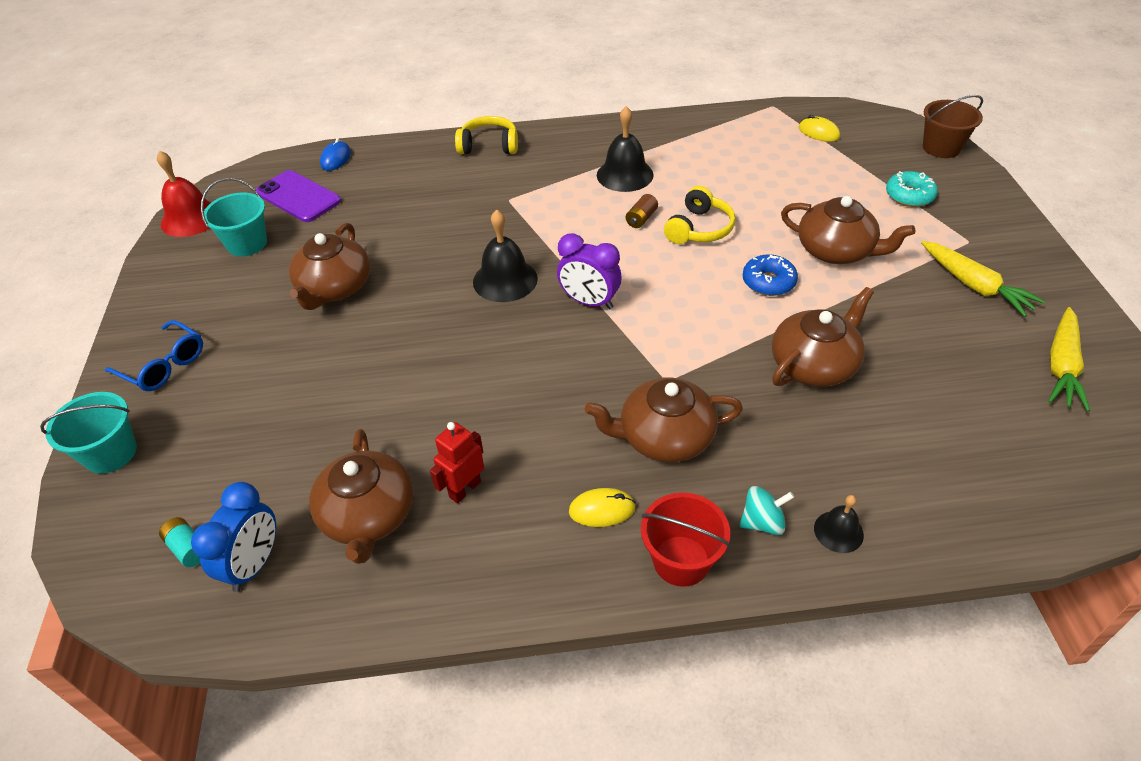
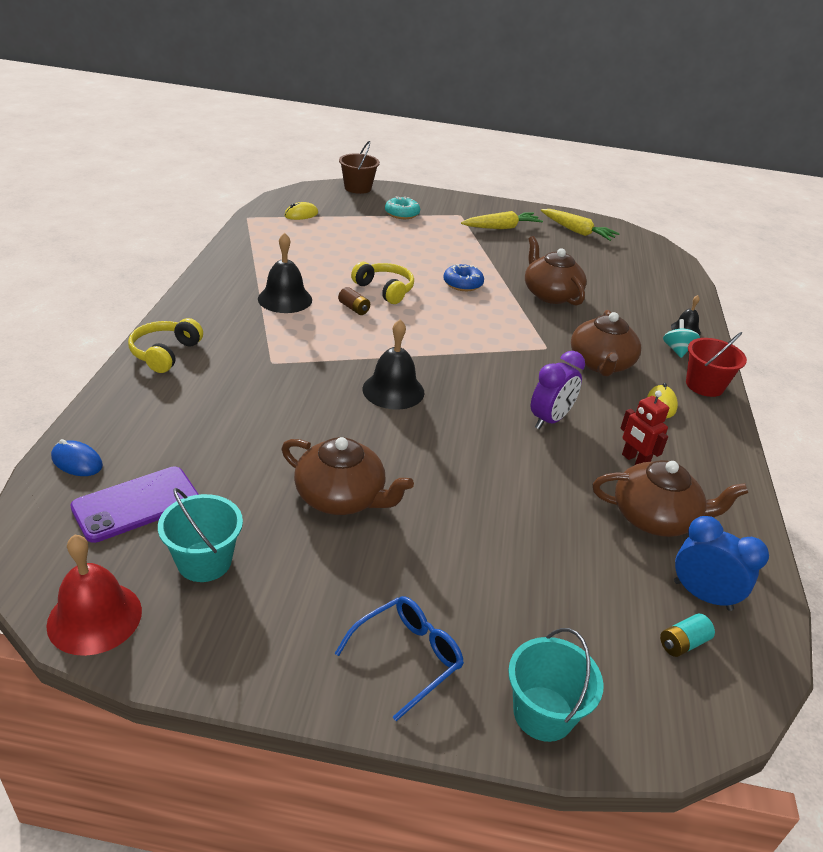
camera: 80 degrees left, 10 degrees down
purple clock [557,233,622,309] -> purple clock moved to [531,351,585,429]
brown teapot [781,196,915,264] -> none

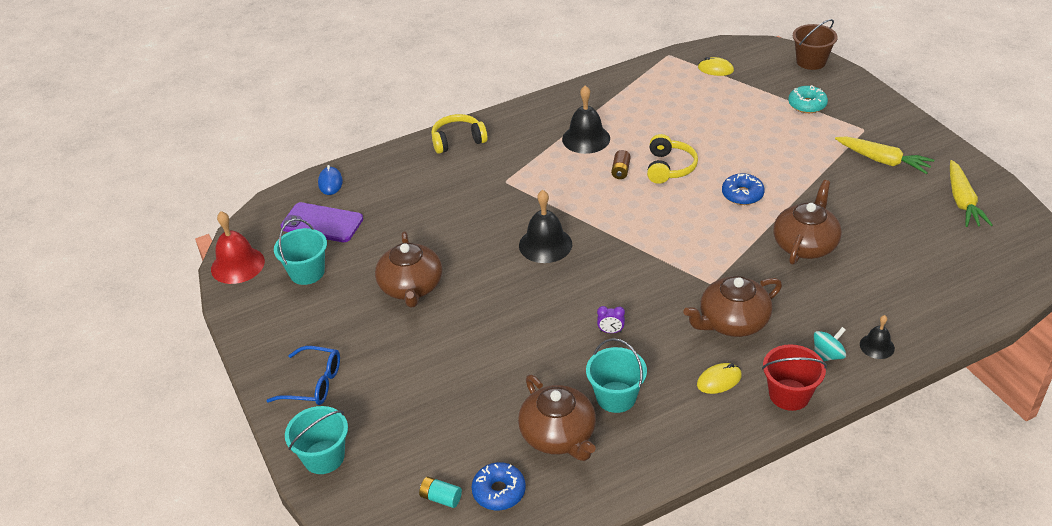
camera: 60 degrees right, 5 degrees up
purple clock [531,351,585,429] -> purple clock [597,306,625,333], size x0.50
red robot [620,390,669,465] -> turquoise bucket [586,338,647,413]
blue clock [674,516,769,611] -> blue donut [471,462,526,510]

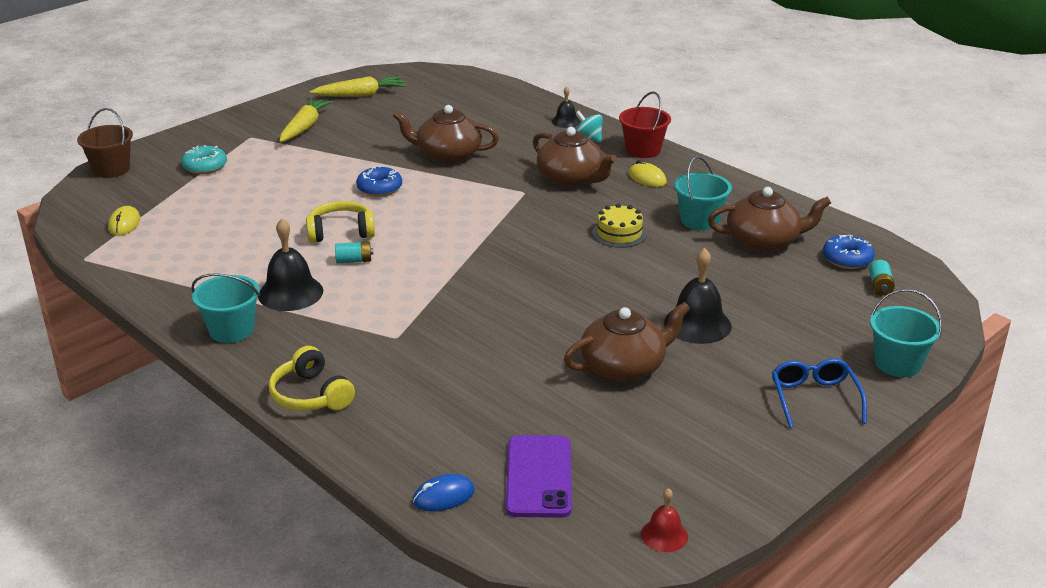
camera: 110 degrees left, 10 degrees down
red bell [211,211,265,284] -> red bell [641,488,688,552], size x0.56
turquoise bucket [274,219,327,285] -> turquoise bucket moved to [191,273,260,343]
brown teapot [518,375,596,461] -> brown teapot turned 45 degrees clockwise [708,187,831,252]
black bell [519,190,572,263] -> black bell moved to [664,248,731,344]
purple clock [597,306,625,333] -> yellow cake [592,204,647,248]
brown battery [611,150,631,179] -> turquoise battery [335,242,373,263]

